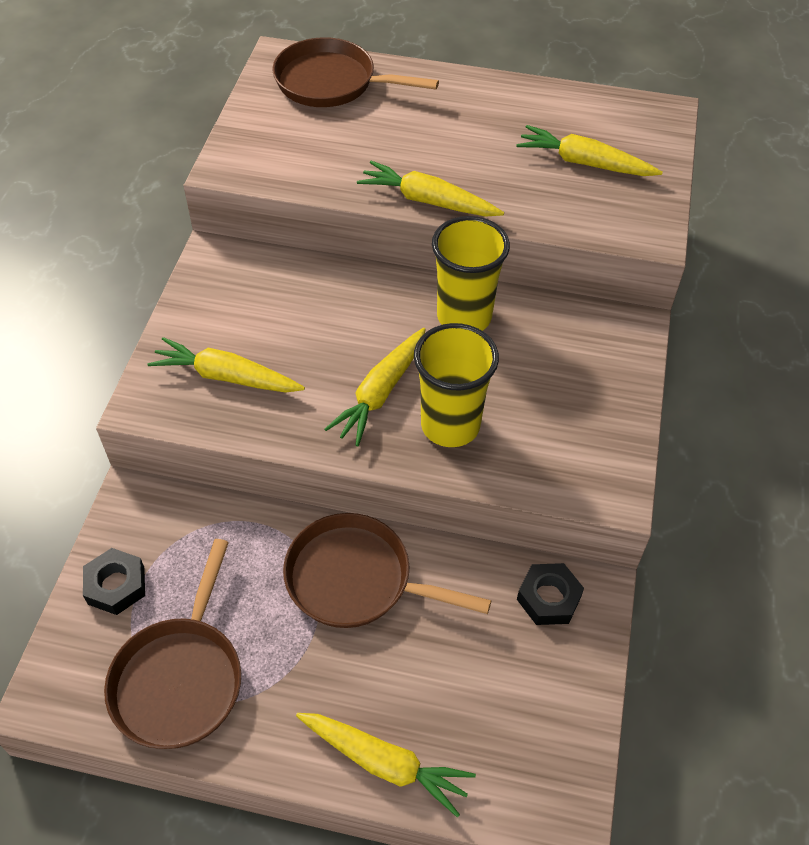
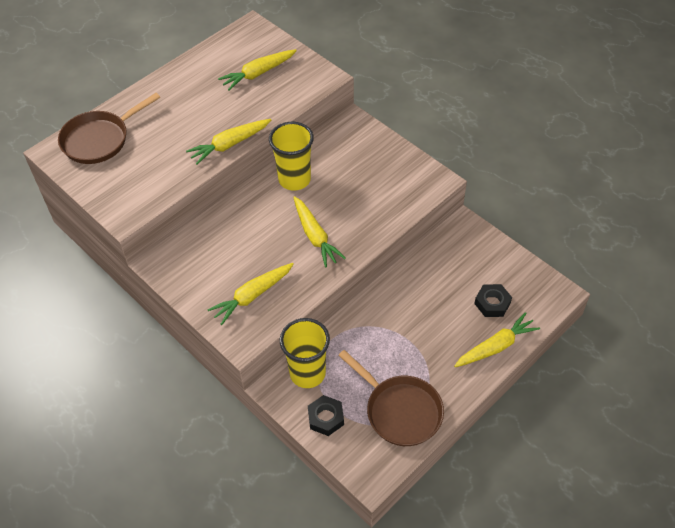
camera: 55 degrees left, 0 degrees up
brown pan [283,513,491,628] -> none
yellow cup [414,323,499,447] -> yellow cup moved to [280,318,330,388]
black nut [517,563,584,625] -> black nut moved to [474,284,512,317]

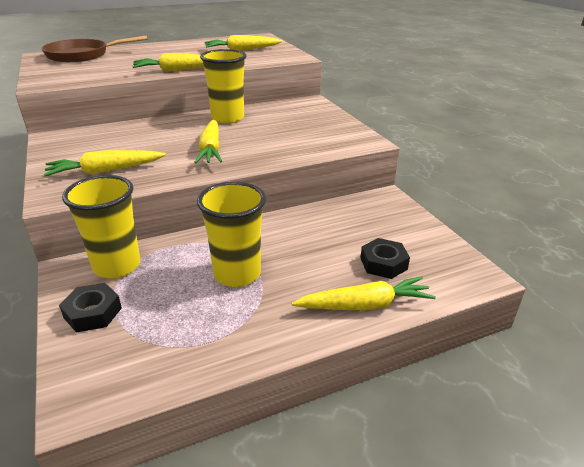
camera: 20 degrees right, 20 degrees down
brown pan [338,350,444,446] -> none
none -> yellow cup [197,182,266,287]

